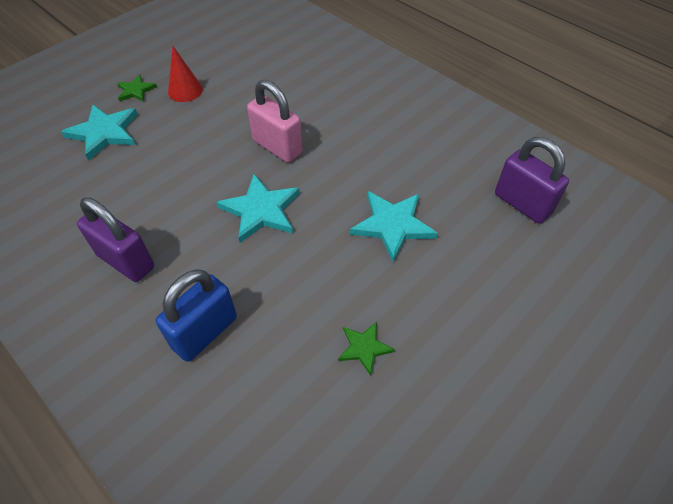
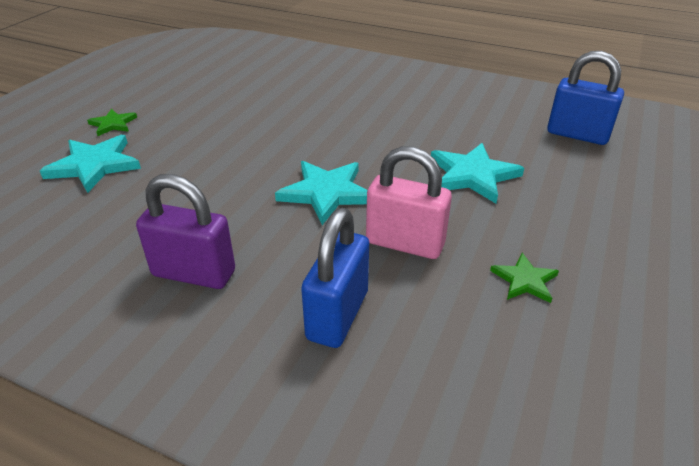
camera: 20 degrees left, 15 degrees down
red cone [168,46,203,102] -> none
pink padlock [247,80,302,162] -> pink padlock moved to [366,146,452,259]
purple padlock [495,137,569,224] -> blue padlock [547,51,624,145]

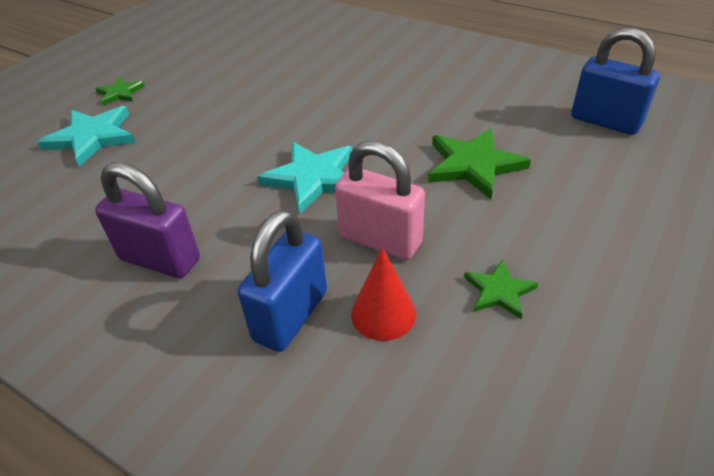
camera: 10 degrees right, 5 degrees up
turquoise star [431,143,524,203] -> green star [428,128,531,199]
none -> red cone [351,247,416,341]

